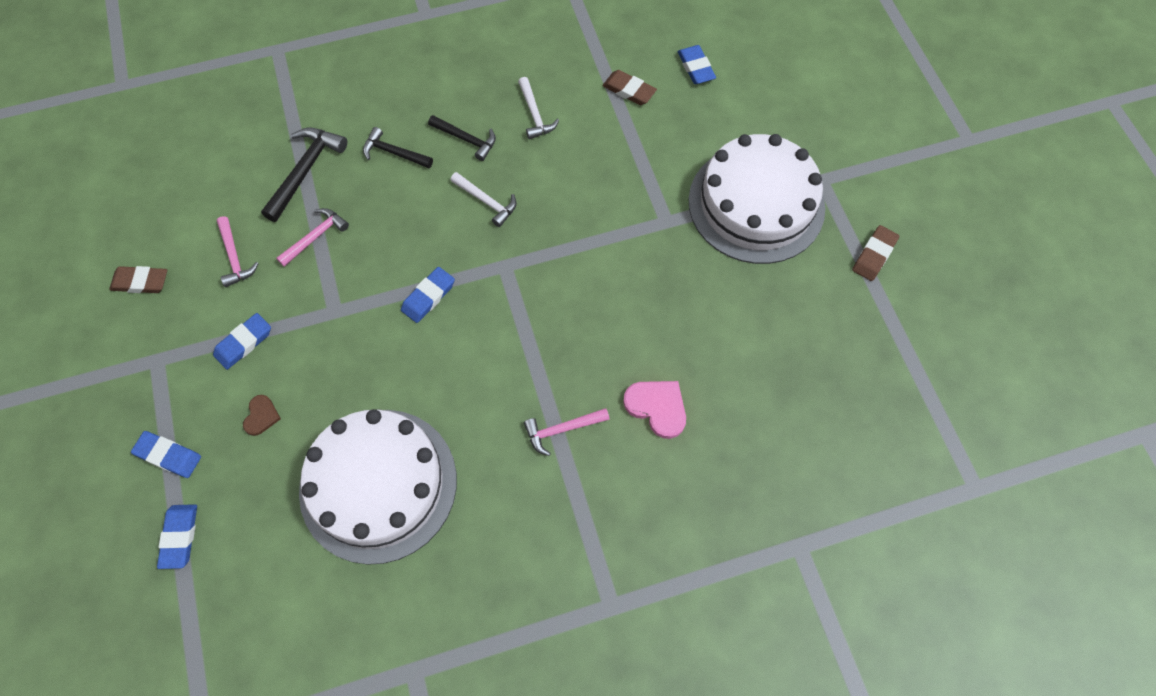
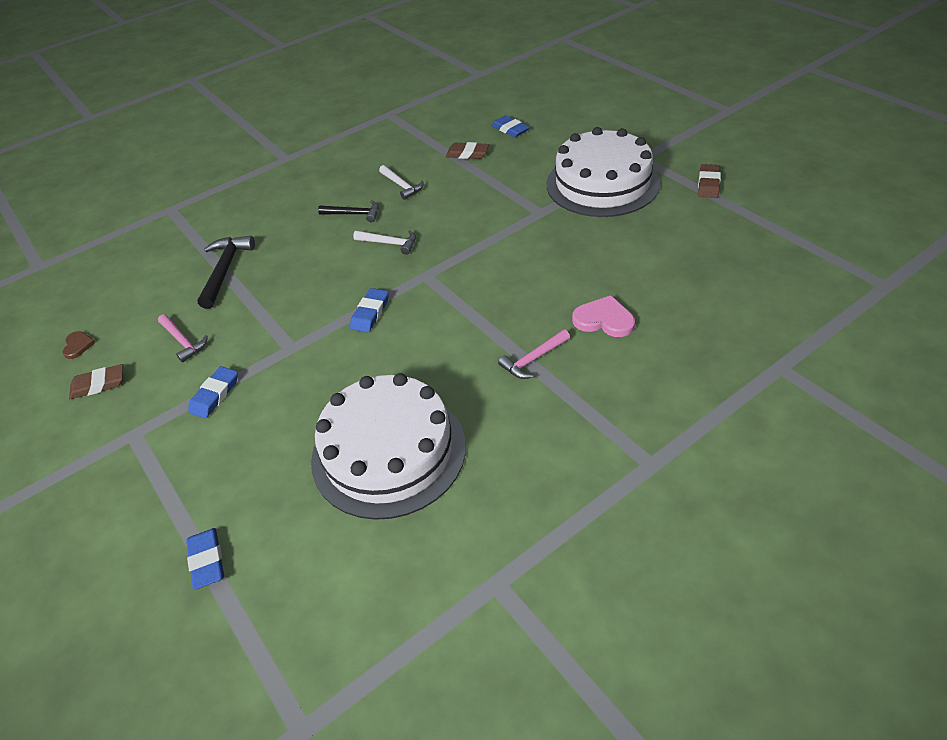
camera: 15 degrees left, 20 degrees down
blue eraser [131,431,201,478] -> none
brown heart [243,395,281,436] -> brown heart moved to [62,331,96,359]
pink hammer [276,208,349,267] -> none
black hammer [363,127,433,168] -> none

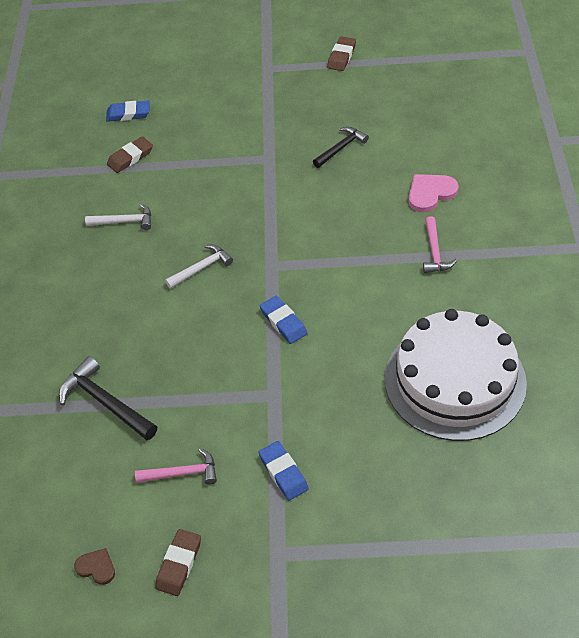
camera: 55 degrees left, 5 degrees up
blue eraser [186,528,224,590] -> none
black hammer [318,200,379,223] -> black hammer moved to [313,127,369,168]
white cake [547,127,660,217] -> none
brown eraser [698,164,721,198] -> brown eraser turned 60 degrees clockwise [327,36,356,71]

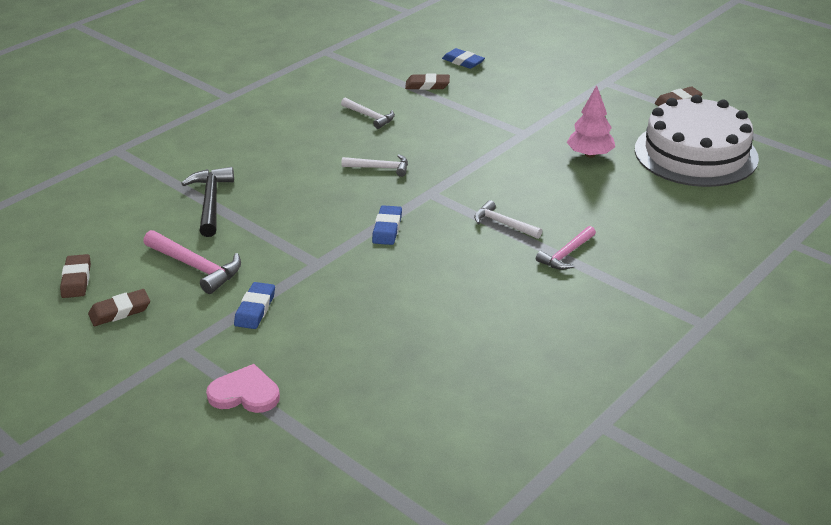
camera: 40 degrees right, 15 degrees down
brown heart [74,548,115,585] -> brown eraser [60,254,91,298]
pink hammer [135,448,217,485] -> pink hammer [143,230,241,294], size x1.52
black hammer [313,127,369,168] -> pink tree [567,85,615,158]
white cake [385,309,527,441] -> white cake moved to [635,95,759,187]
pink heart [408,174,459,212] -> pink heart moved to [206,364,280,413]
none -> white hammer [474,200,542,239]

